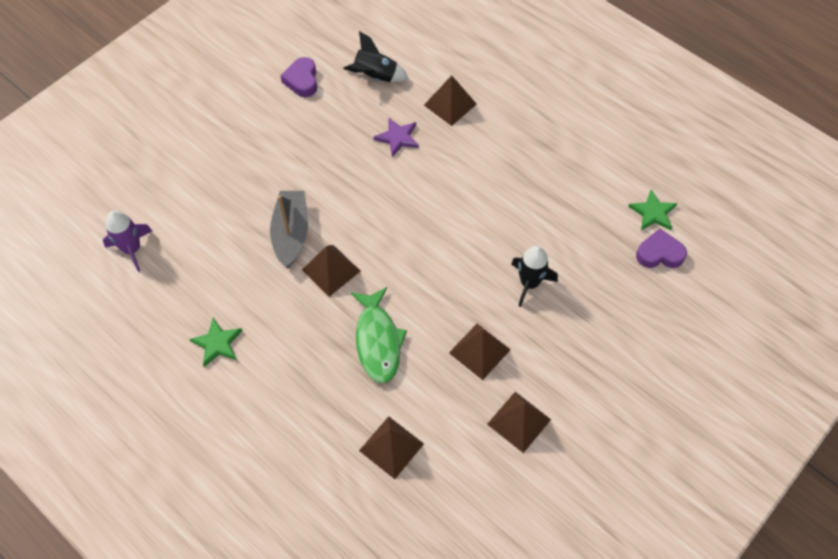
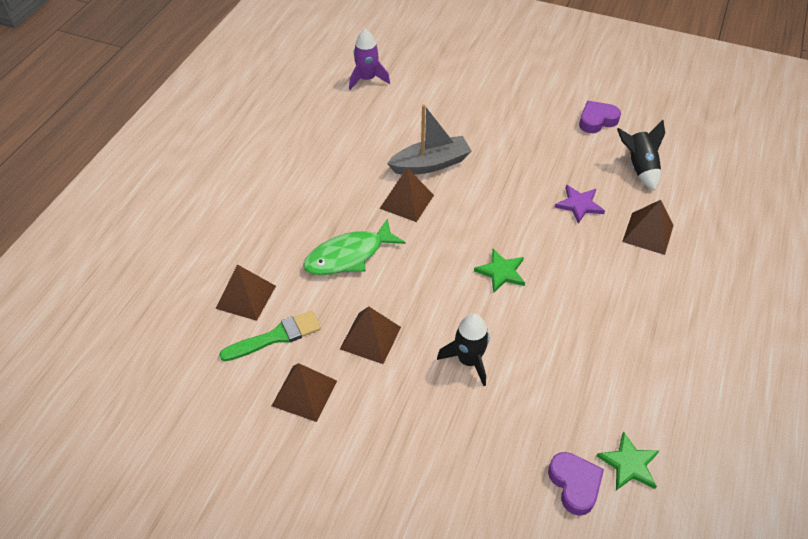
camera: 70 degrees right, 10 degrees down
green star [189,318,243,367] -> green star moved to [474,249,525,293]
none -> green brush [219,311,321,361]

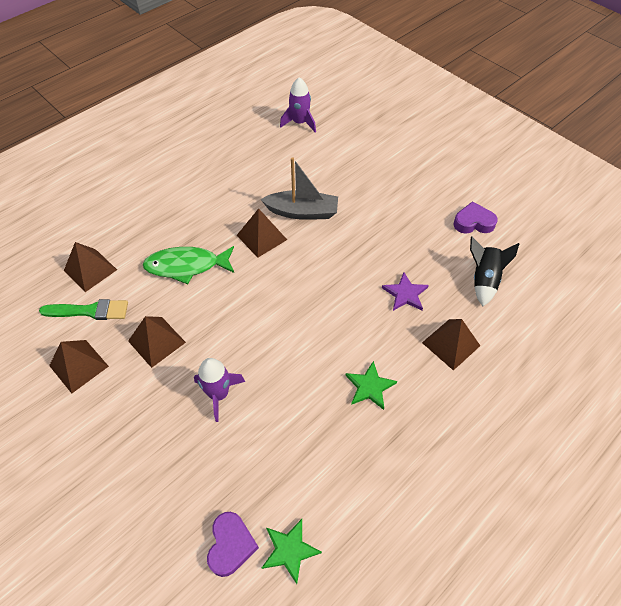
camera: 25 degrees right, 5 degrees up
black rocket [437,314,489,386] -> purple rocket [194,358,245,422]
green star [474,249,525,293] -> green star moved to [345,361,397,410]

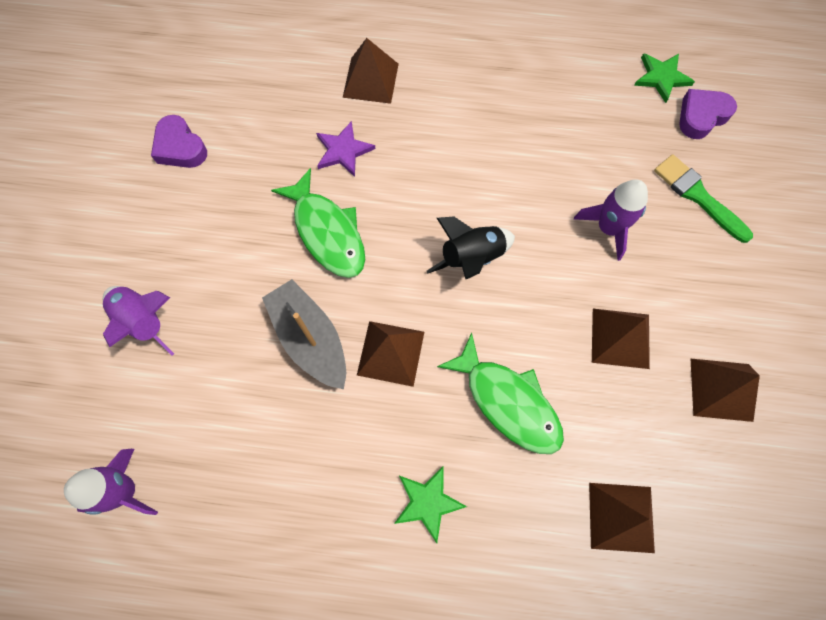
camera: 130 degrees left, 15 degrees up
green brush [39,299,128,320] -> green brush moved to [654,154,753,243]
green star [345,361,397,410] -> green star moved to [394,466,467,543]
black rocket [470,237,519,306] -> black rocket moved to [427,217,515,279]
none -> purple rocket [103,286,174,356]
none -> green fish [271,168,365,278]

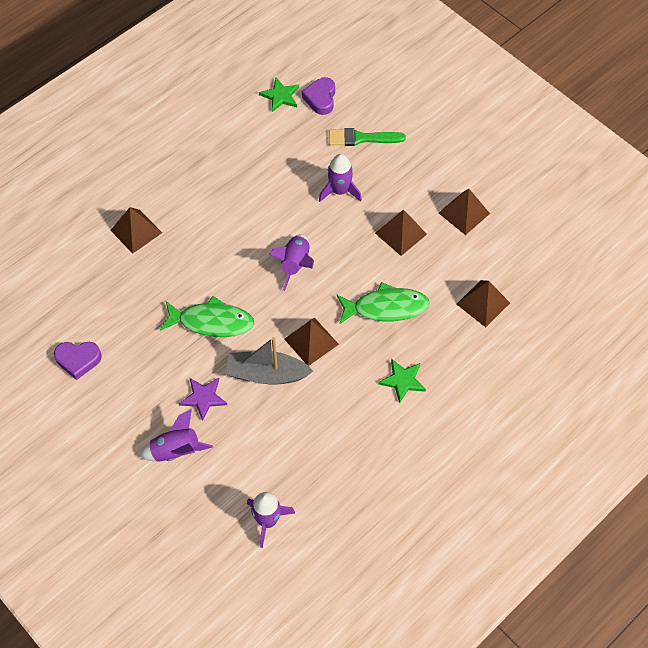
camera: 50 degrees left, 10 degrees down
purple star [316,121,375,177] -> purple star moved to [179,378,227,421]
black rocket [427,217,515,279] -> purple rocket [269,234,314,291]

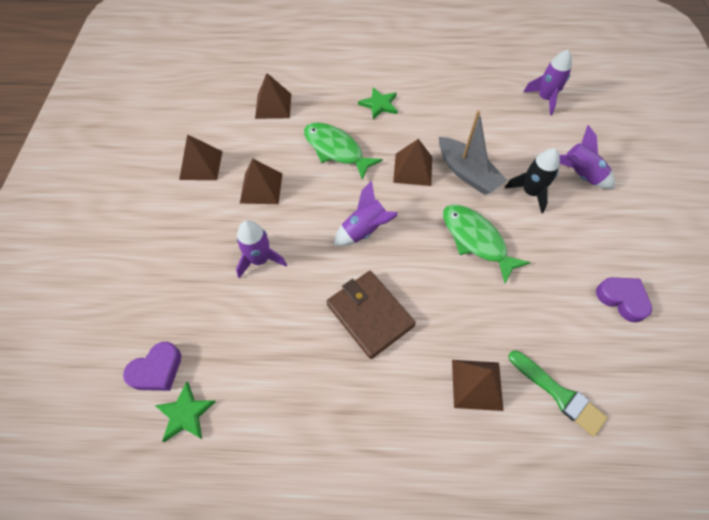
camera: 135 degrees left, 0 degrees up
purple star [179,378,227,421] -> black rocket [505,148,560,213]
green brush [329,128,406,146] -> green brush moved to [509,350,608,437]
none -> brown wallet [327,271,416,359]

